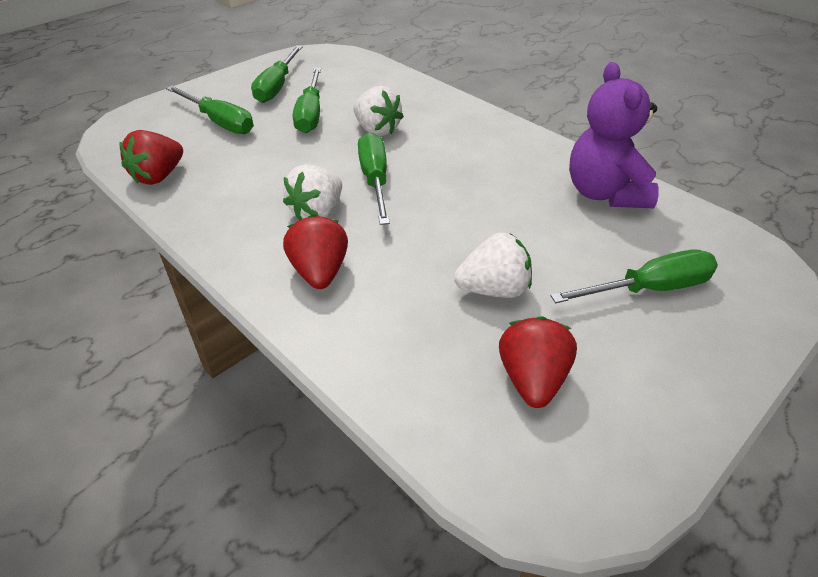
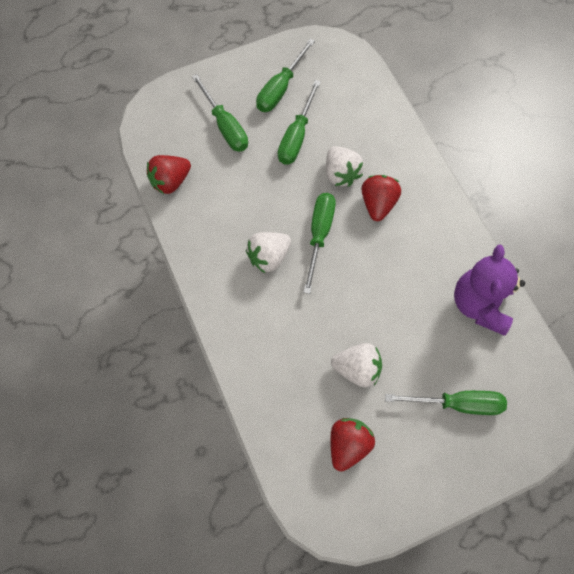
camera: 20 degrees right, 25 degrees up
red strawberry [283,214,348,289] -> red strawberry moved to [361,175,401,221]

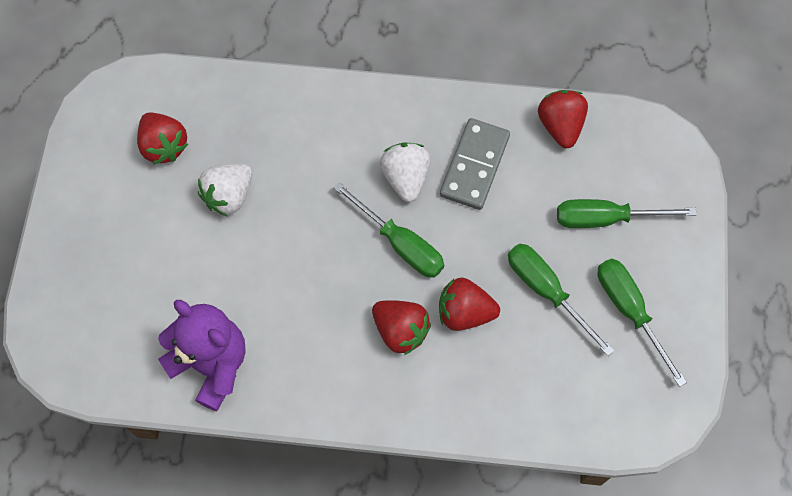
camera: 120 degrees right, 0 degrees up
white strawberry [326,146,364,187] -> red strawberry [439,278,500,331]
green screwdriver [385,391,507,415] -> none
none -> grey domino [440,118,510,210]

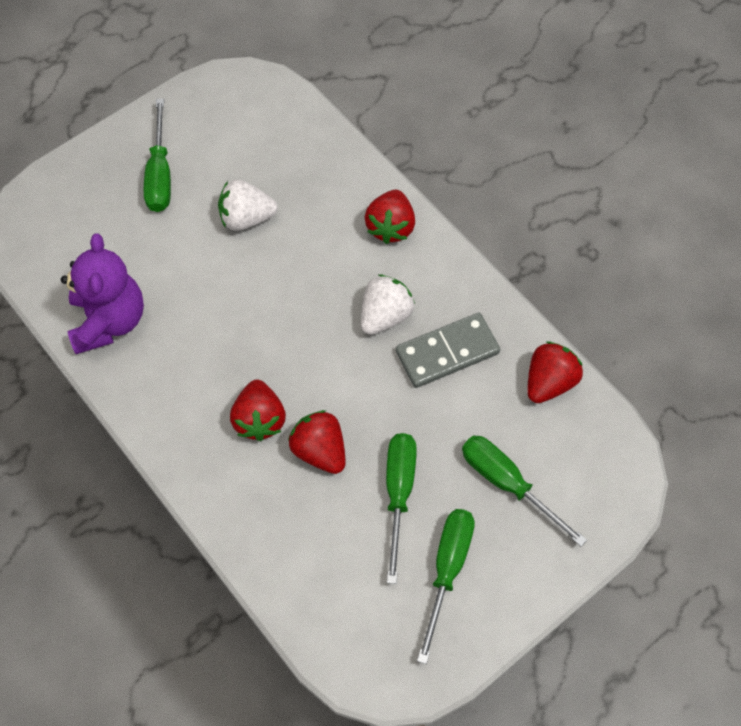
camera: 45 degrees right, 5 degrees down
red strawberry [137,112,188,165] -> red strawberry moved to [365,190,415,244]
green screwdriver [333,182,444,278] -> green screwdriver moved to [144,99,171,212]

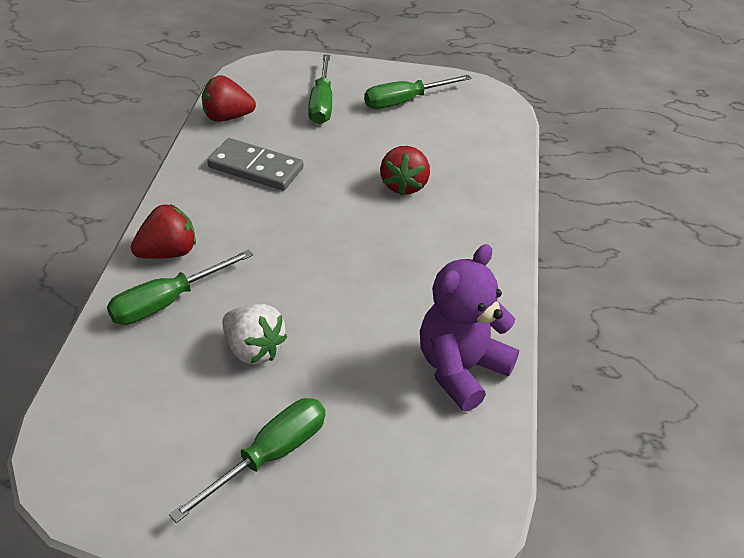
camera: 135 degrees left, 20 degrees down
red strawberry [230,380,286,441] -> none
white strawberry [361,275,415,335] -> none
green screwdriver [386,433,417,584] -> green screwdriver moved to [107,250,253,325]

